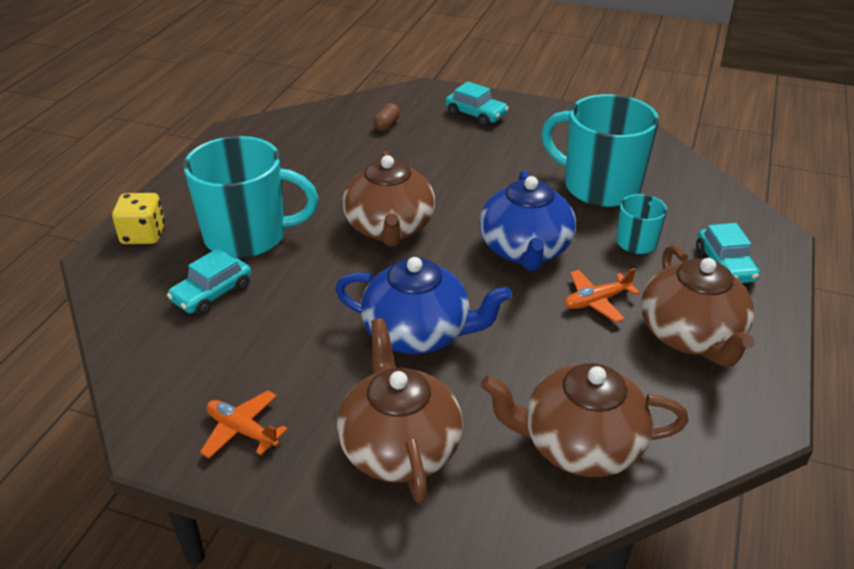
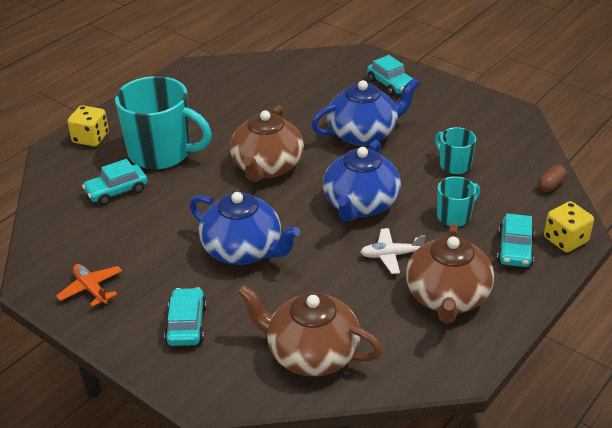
camera: 20 degrees right, 0 degrees up
brown teapot [337,318,463,504] -> turquoise car [164,287,207,346]
brown capsule [373,103,400,131] -> brown capsule moved to [538,165,567,192]
turquoise mug [541,94,659,207] -> turquoise mug [435,127,476,174], size x0.49
orange plane [565,268,640,322] -> white plane [361,228,425,274]
none -> blue teapot [311,78,420,146]
none -> yellow dice [544,201,594,252]

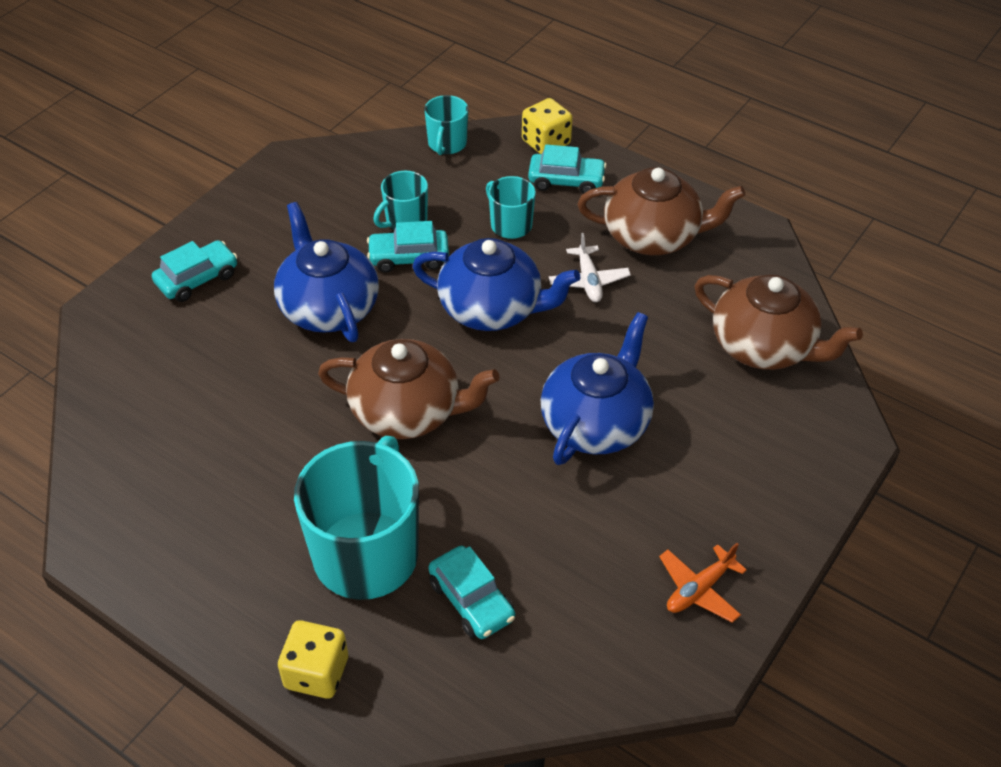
camera: 95 degrees left, 10 degrees up
turquoise car [164,287,207,346] -> turquoise car moved to [367,221,449,273]
brown teapot [237,285,382,377] -> brown teapot turned 75 degrees counterclockwise [694,274,863,370]
brown capsule [538,165,567,192] -> turquoise mug [424,95,468,155]

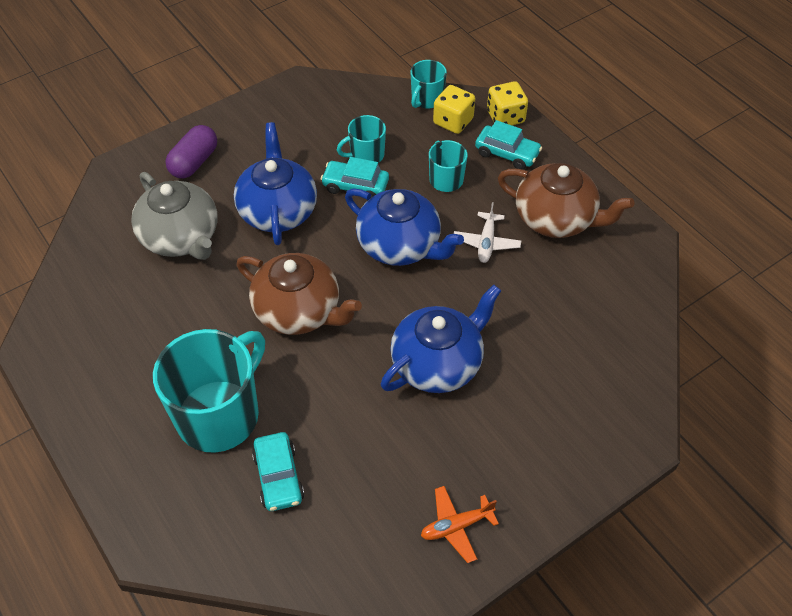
camera: 20 degrees right, 5 degrees up
turquoise car [152,240,237,302] -> purple capsule [165,125,217,178]
yellow dice [278,620,348,699] -> yellow dice moved to [433,85,475,134]
brown teapot [694,274,863,370] -> none
none -> grey teapot [131,172,217,260]

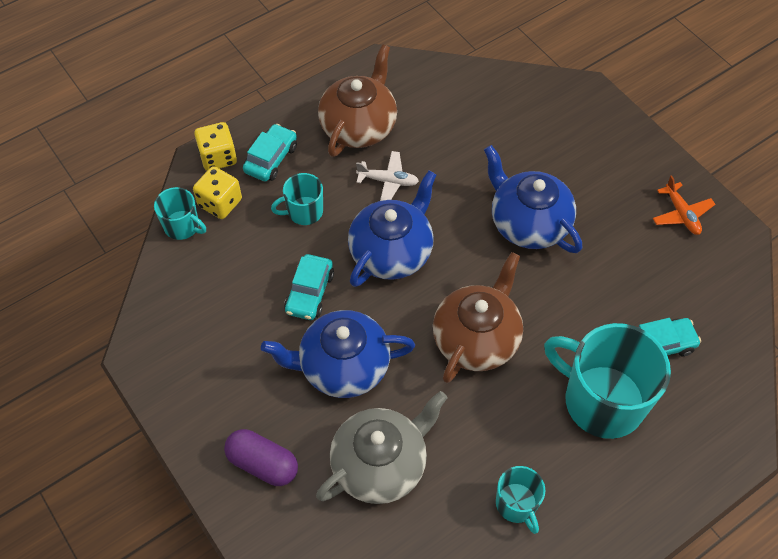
camera: 90 degrees left, 5 degrees up
turquoise mug [337,115,386,163] -> turquoise mug moved to [496,466,545,534]

